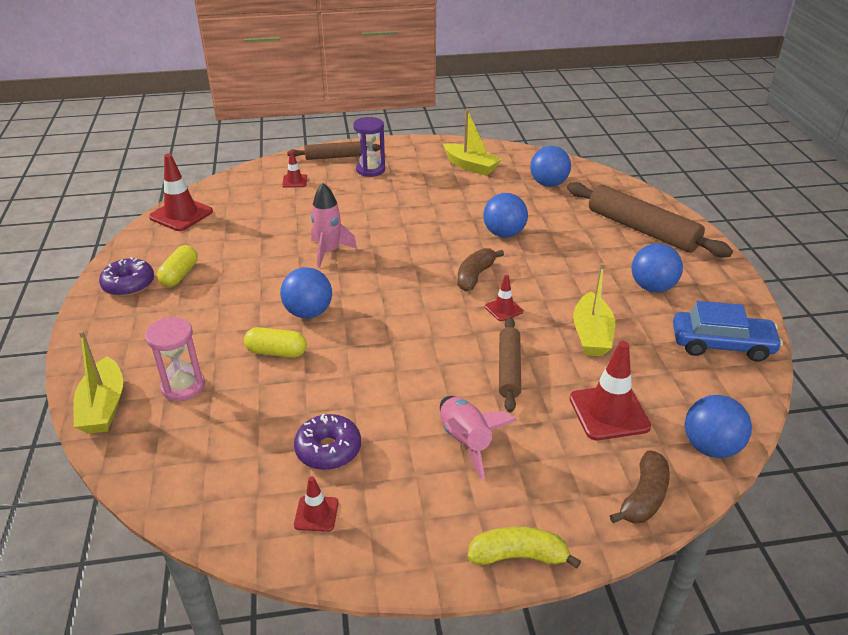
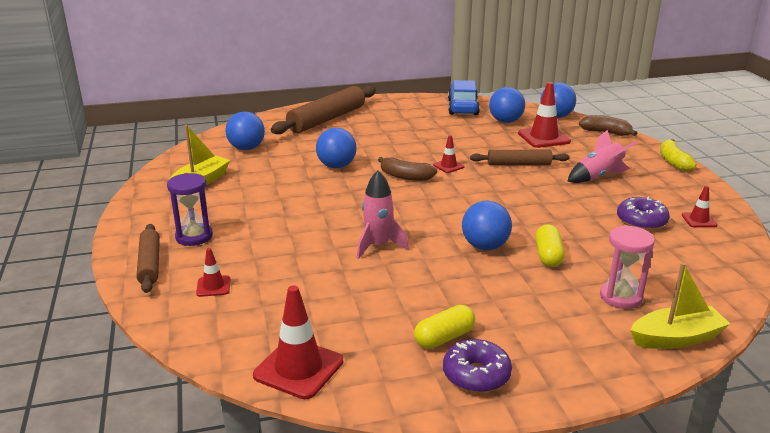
camera: 95 degrees left, 10 degrees down
yellow capsule [157,245,198,287] -> yellow capsule turned 45 degrees counterclockwise [414,305,475,349]
yellow boat [573,263,615,356] -> none
blue ball [632,243,683,293] -> blue ball moved to [489,87,525,123]

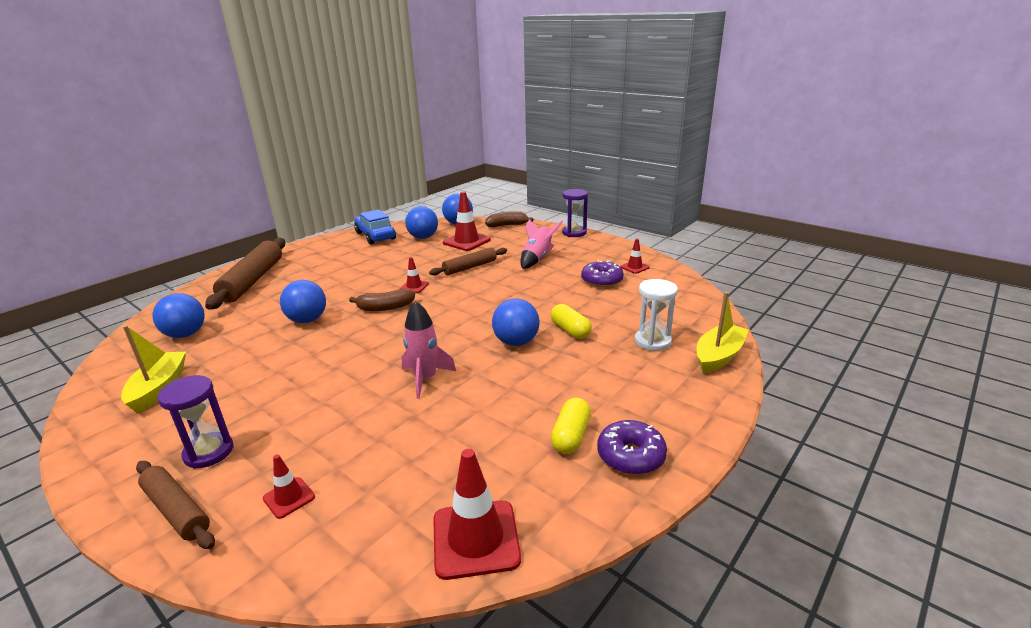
camera: 35 degrees left, 0 degrees up
pink hourglass [600,225,655,309] -> white hourglass [635,279,678,351]
yellow banana [660,139,696,171] -> purple hourglass [562,189,588,237]

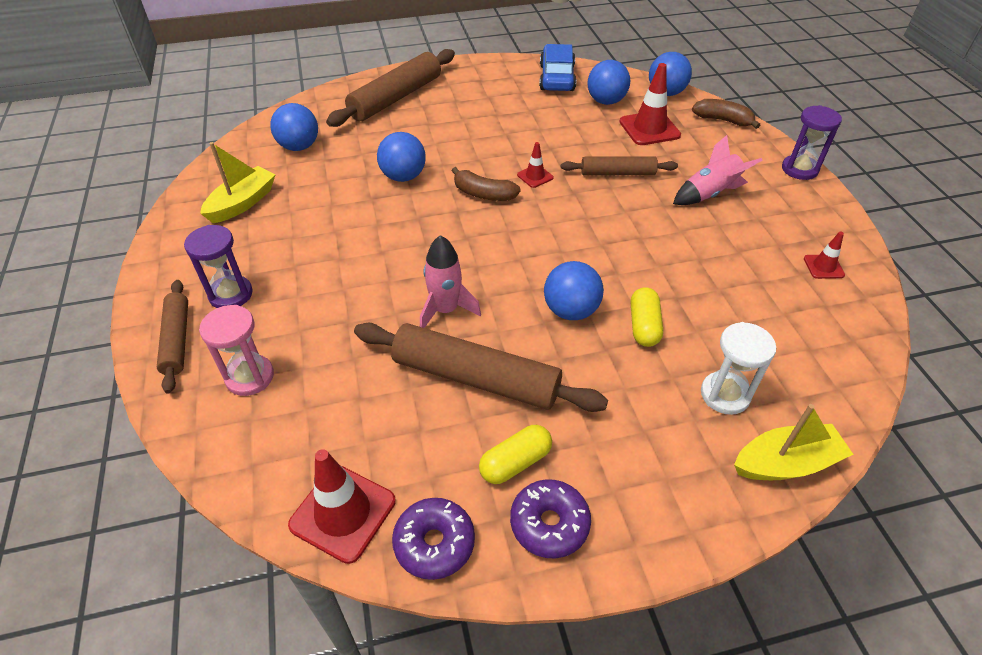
camera: 35 degrees right, 20 degrees up
red traffic cone [263,454,315,519] -> pink hourglass [199,305,274,396]
purple donut [581,260,624,288] -> purple donut moved to [392,498,475,580]
none -> brown rolling pin [354,323,608,412]

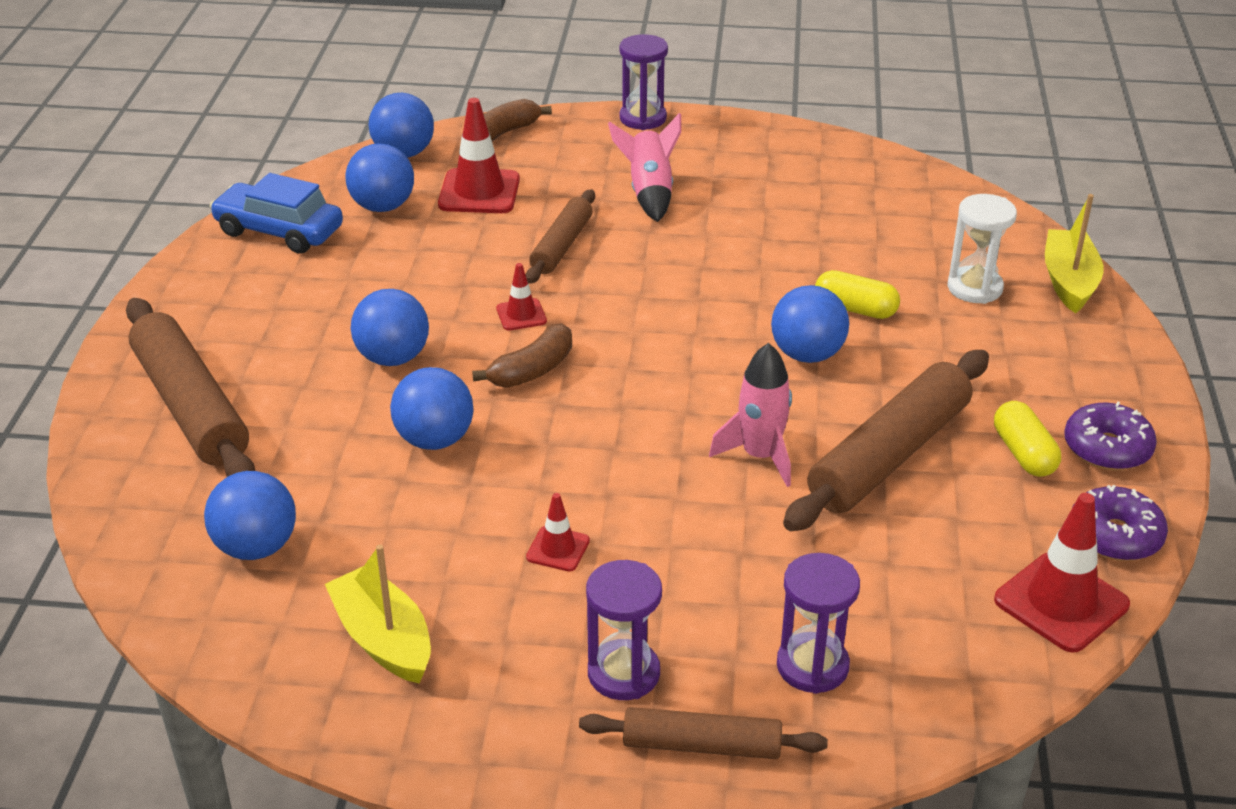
camera: 70 degrees left, 10 degrees down
pink hourglass [199,305,274,396] -> purple hourglass [777,553,860,694]
red traffic cone [804,232,845,279] -> red traffic cone moved to [526,493,590,571]
none -> blue ball [351,289,429,366]

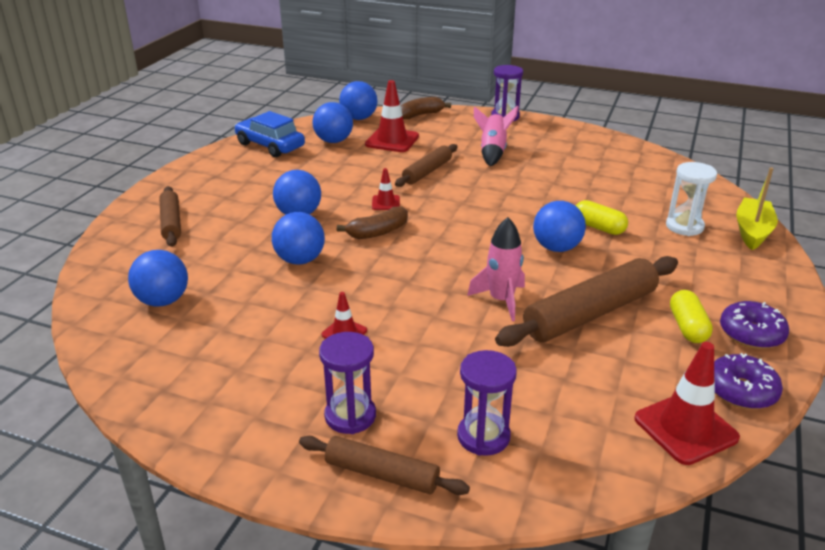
camera: 15 degrees right, 5 degrees down
brown rolling pin [126,298,255,477] -> brown rolling pin [159,186,181,247], size x0.59
yellow boat [325,544,431,683] -> none

